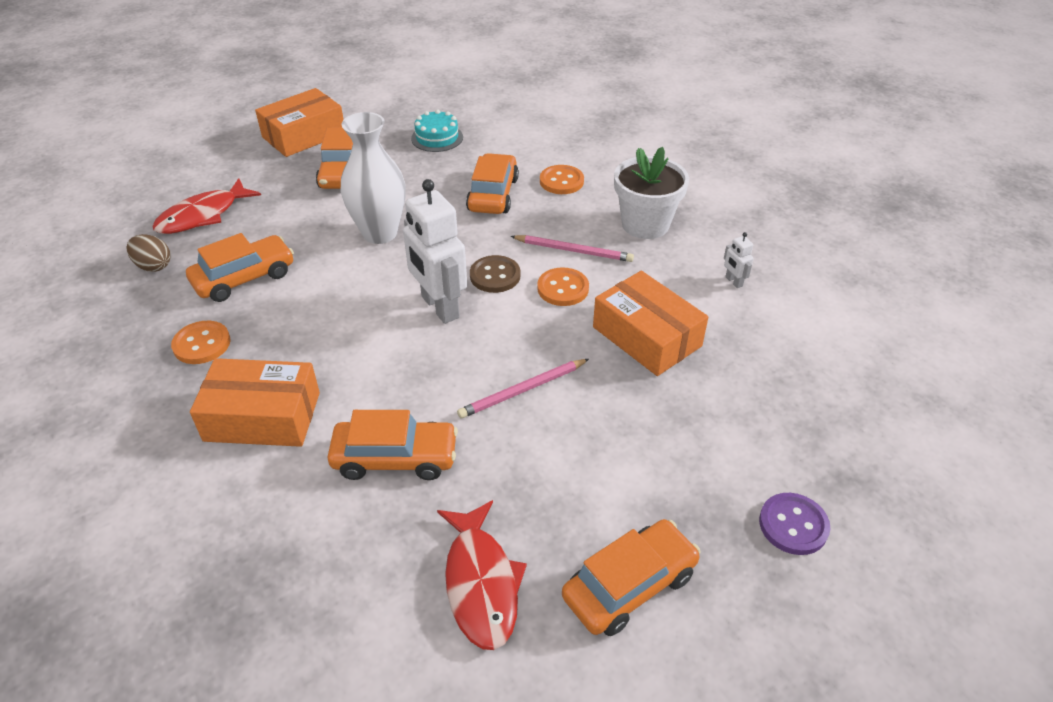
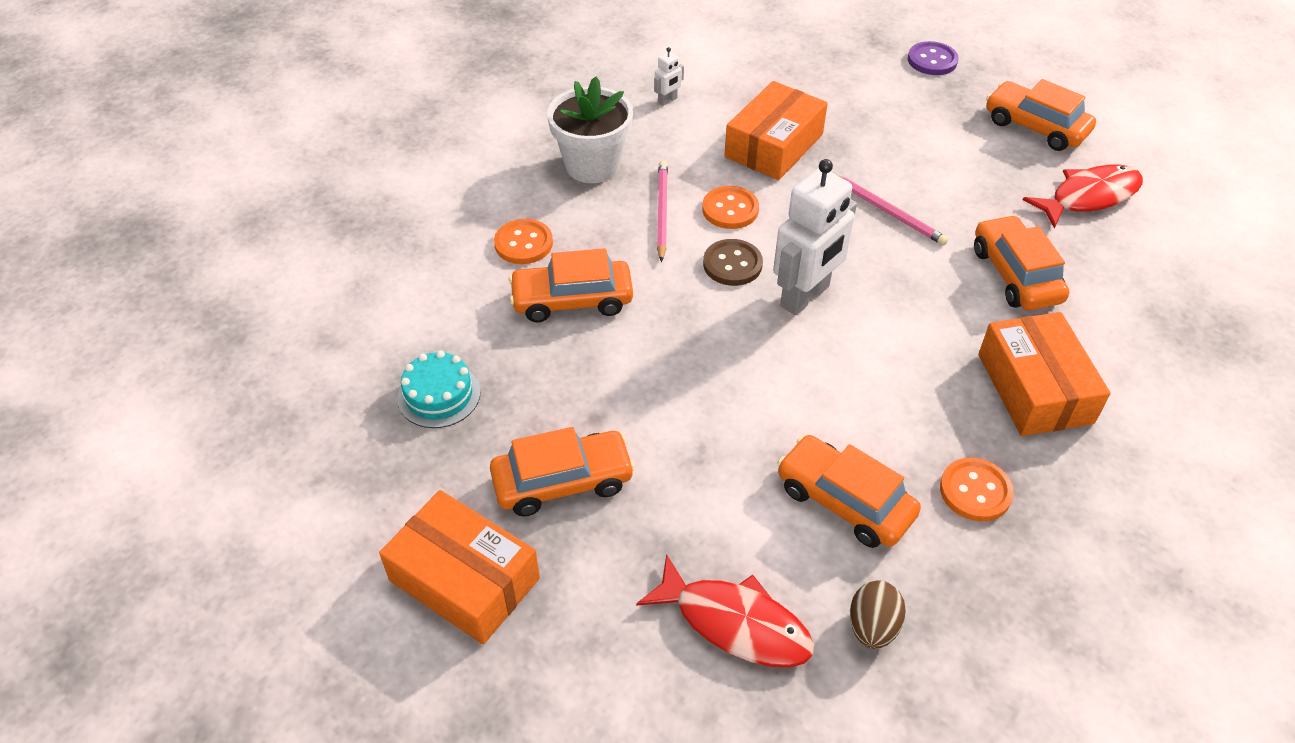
camera: 105 degrees left, 5 degrees up
white vase [340,112,405,244] -> none

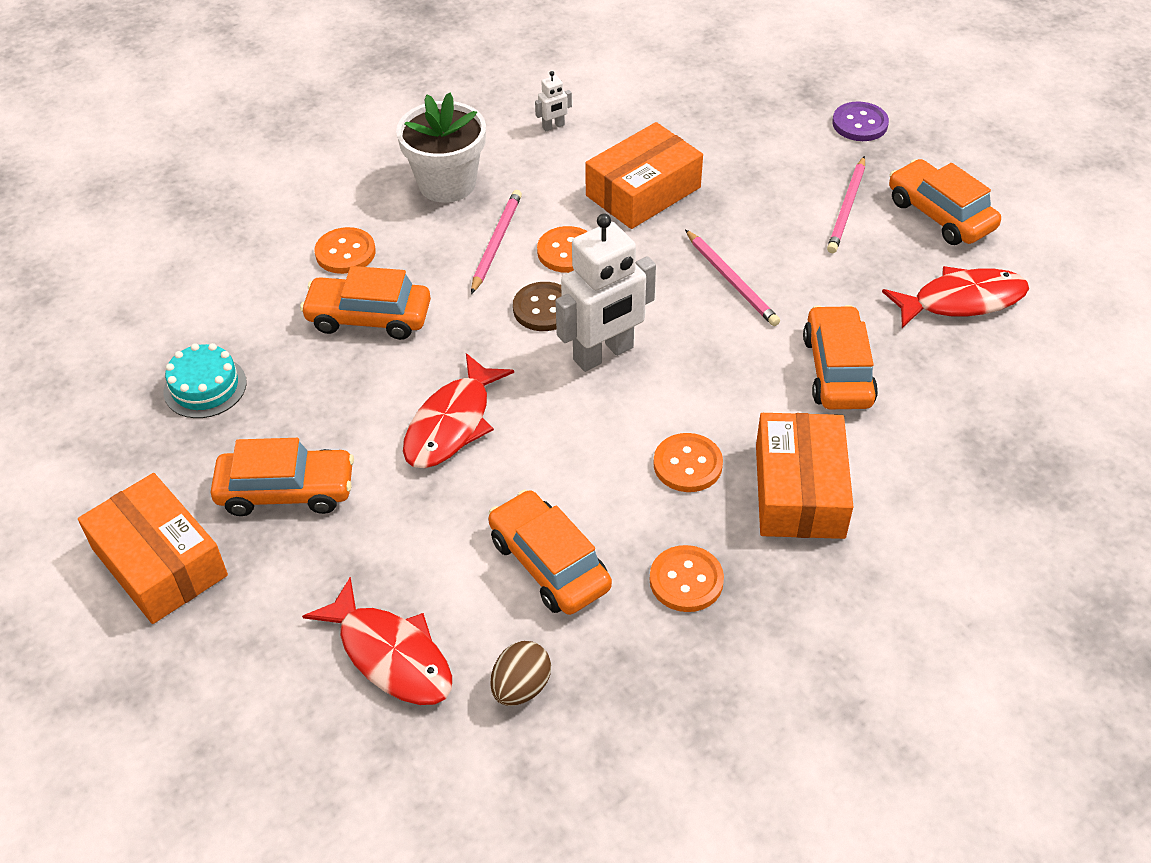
camera: 15 degrees right, 0 degrees up
none -> red fish [403,353,514,468]
none -> orange button [653,433,723,492]
none -> pink pencil [827,156,865,253]

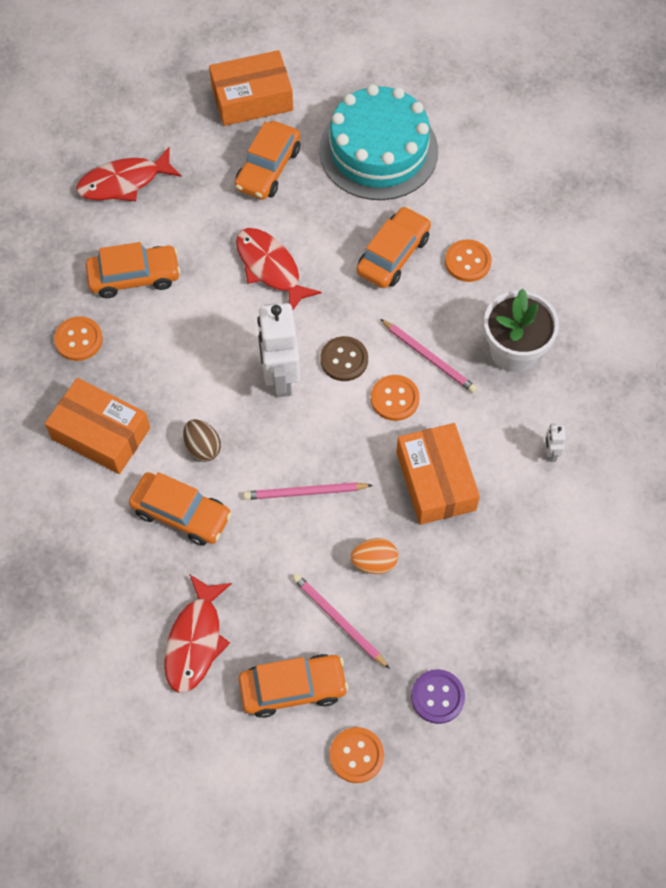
camera: 115 degrees right, 15 degrees up
turquoise cake [164,343,247,418] -> turquoise cake [319,84,438,200], size x2.14
brown egg [490,641,551,706] -> brown egg moved to [183,419,221,462]
orange button [653,433,723,492] -> orange button moved to [330,727,384,783]
none -> orange egg [351,538,398,574]

